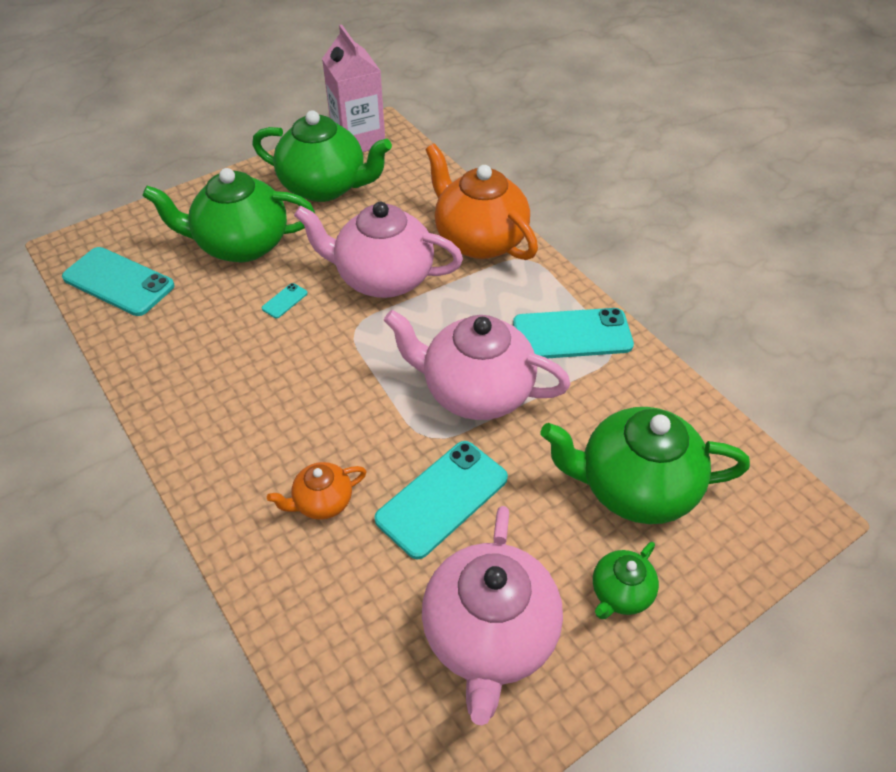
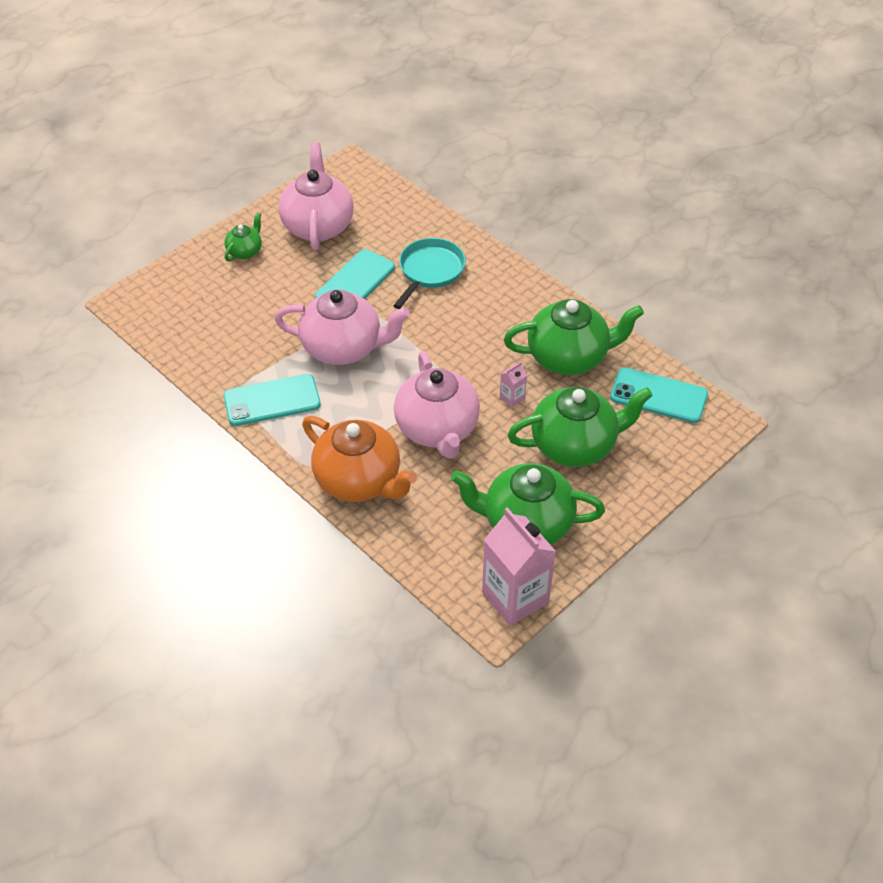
camera: 170 degrees right, 0 degrees up
turquoise phone [262,283,308,318] -> pink carton [500,362,527,408]
orange teapot [267,462,367,520] -> turquoise pan [393,238,466,309]
pink teapot [294,202,463,298] -> pink teapot turned 75 degrees clockwise [394,351,480,459]
green teapot [541,407,750,524] -> green teapot moved to [504,299,644,375]

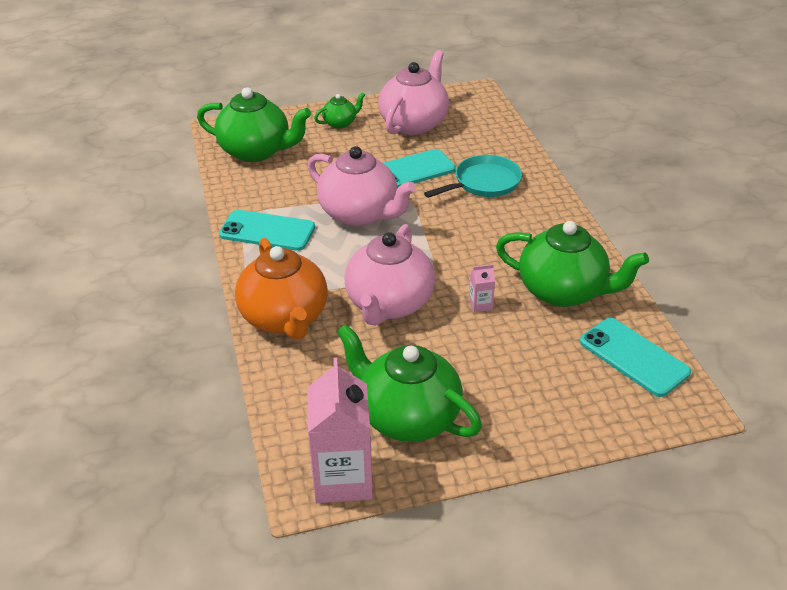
camera: 30 degrees right, 10 degrees down
green teapot [508,387,653,467] -> green teapot moved to [197,87,311,162]

